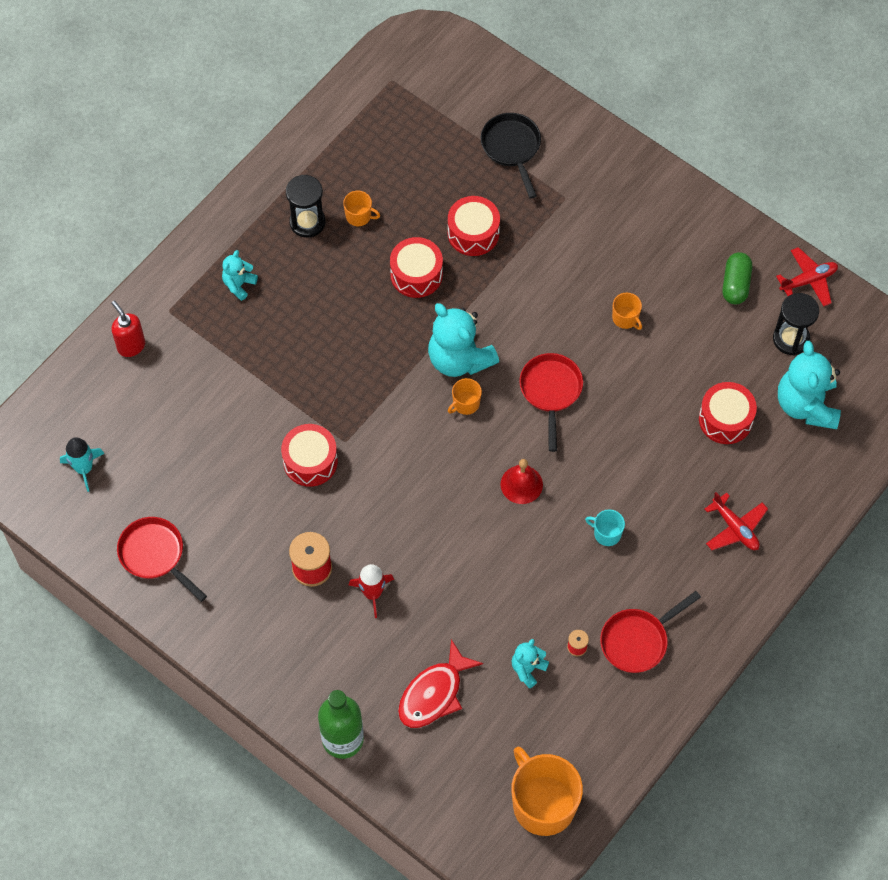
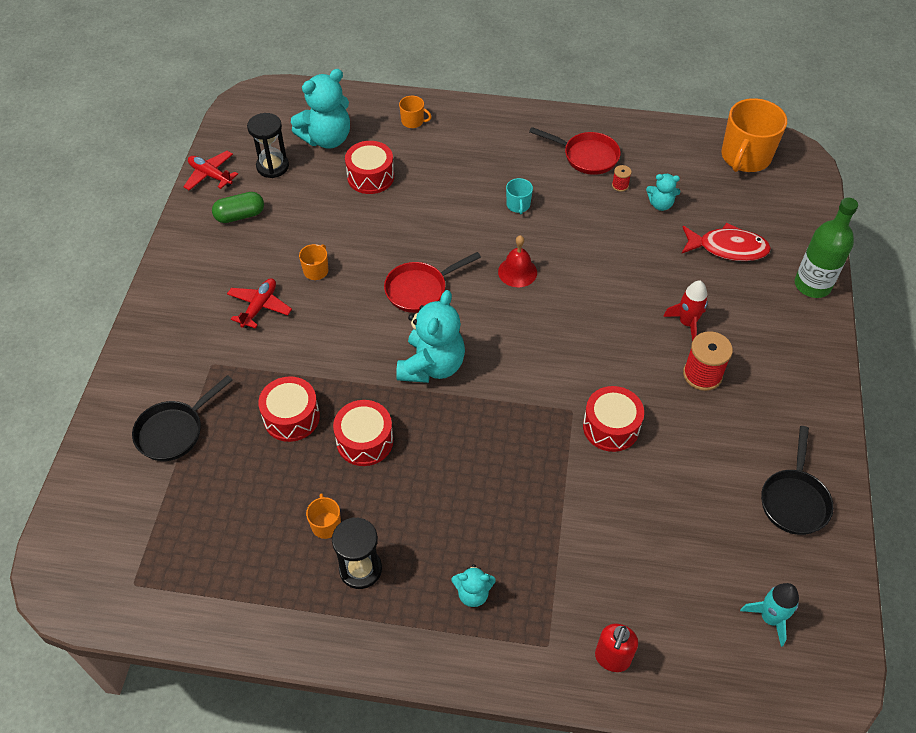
camera: 120 degrees left, 10 degrees down
red pan [117,517,207,602] -> black pan [761,426,834,535]
orange mug [448,378,482,415] -> orange mug moved to [399,96,432,128]
red plane [705,492,768,550] -> red plane moved to [227,278,292,329]

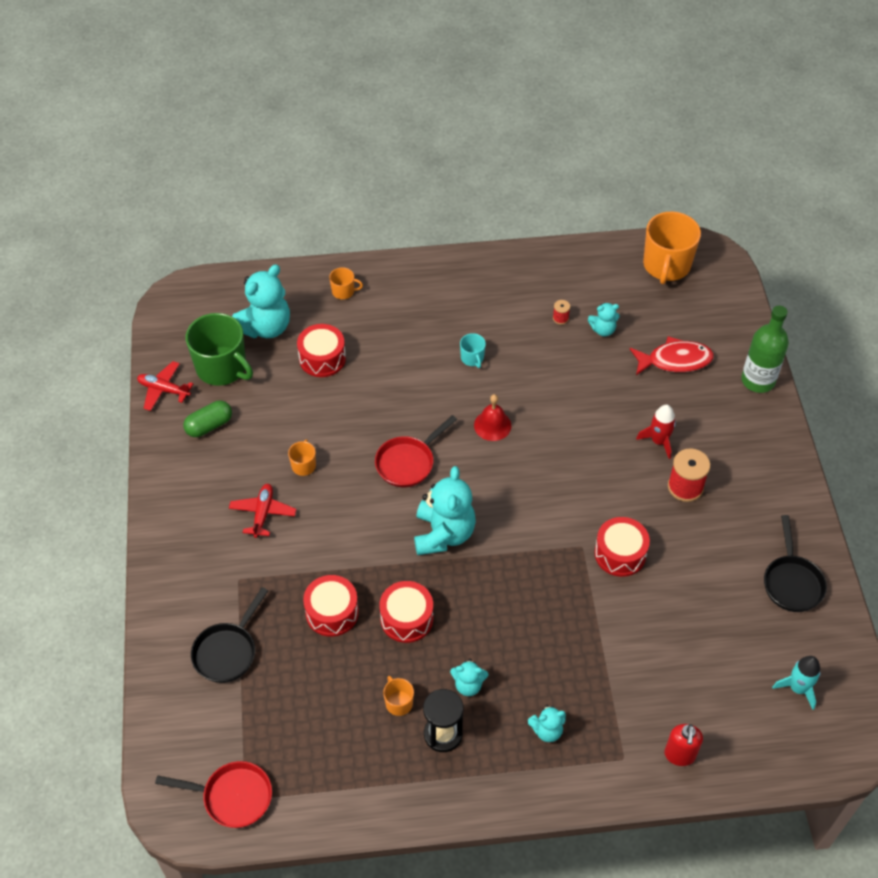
camera: 15 degrees left, 0 degrees up
black hourglass [247,113,289,178] -> green mug [186,313,253,386]
red pan [529,127,621,175] -> red pan moved to [155,761,272,828]
none -> turquoise teddy bear [450,659,489,696]

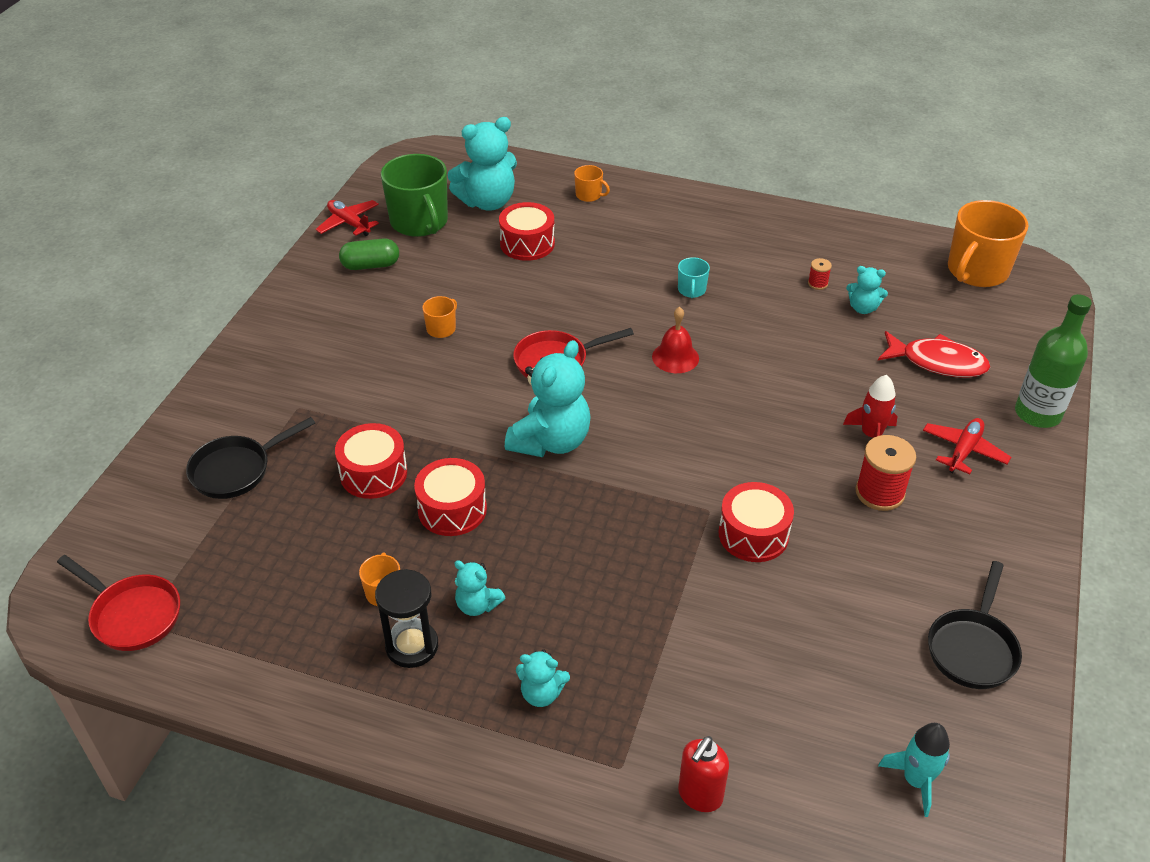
camera: 25 degrees right, 10 degrees down
red plane [229,484,297,538] -> red plane moved to [923,418,1011,474]

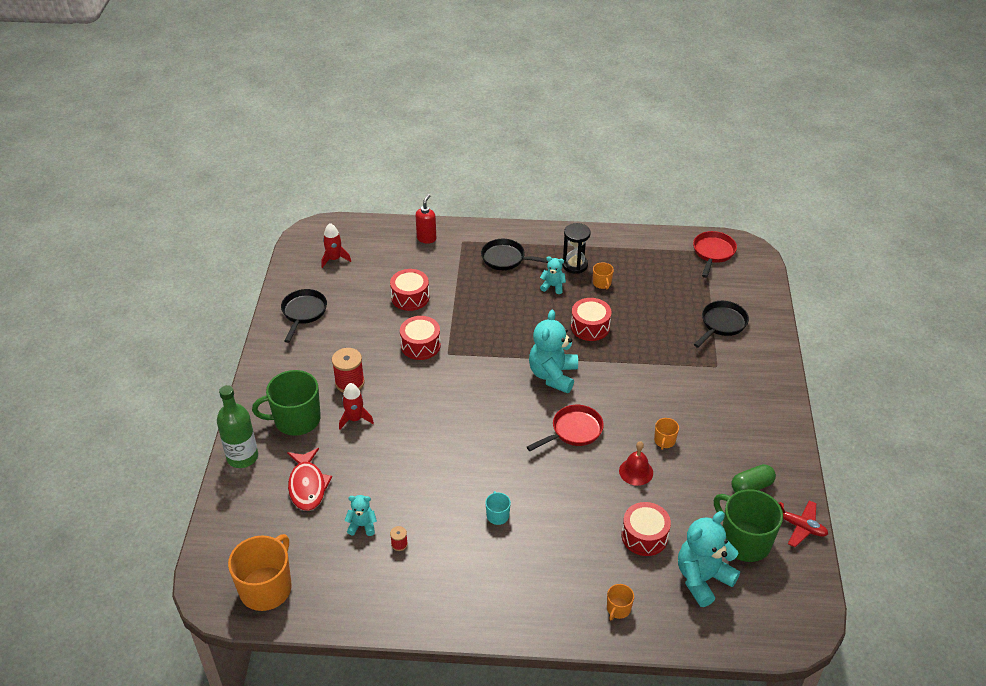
camera: 165 degrees right, 0 degrees up
red pan [57,555,180,651] -> red pan turned 90 degrees clockwise [693,231,737,278]
red drum [335,423,407,499] -> red drum moved to [390,269,429,311]
turquoise teddy bear [516,650,570,707] -> black pan [481,239,548,270]
orange mug [574,165,610,202] -> orange mug turned 75 degrees counterclockwise [607,584,634,620]
red bell [652,307,699,373] -> red bell moved to [619,441,653,486]
red fish [878,331,990,378] -> red fish turned 105 degrees counterclockwise [287,448,332,511]
turquoise rocket [878,723,950,817] -> red rocket [321,223,351,268]
red plane [923,418,1011,474] -> green mug [252,370,321,436]

